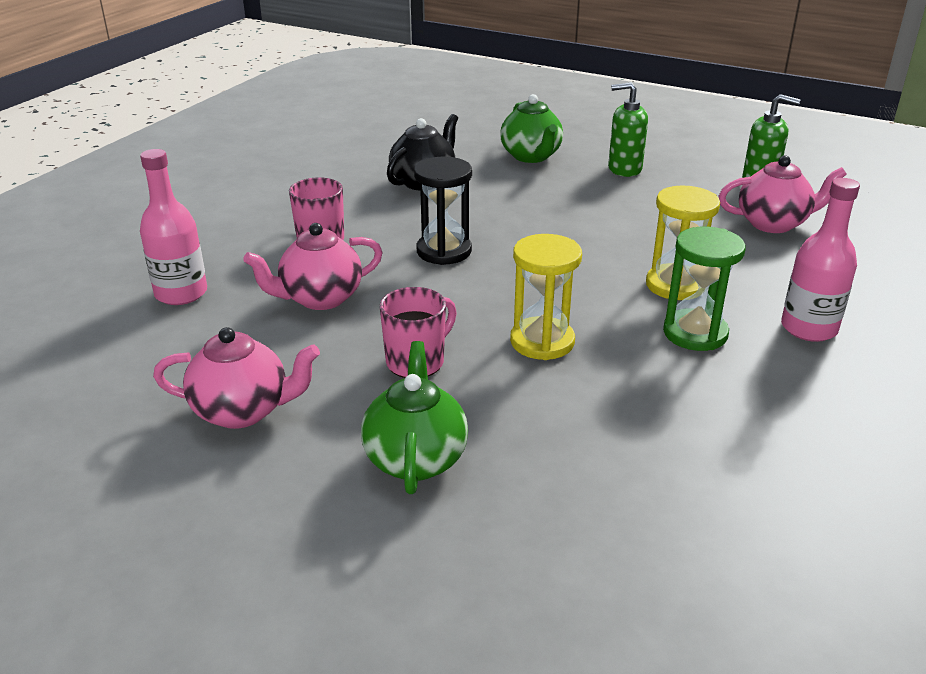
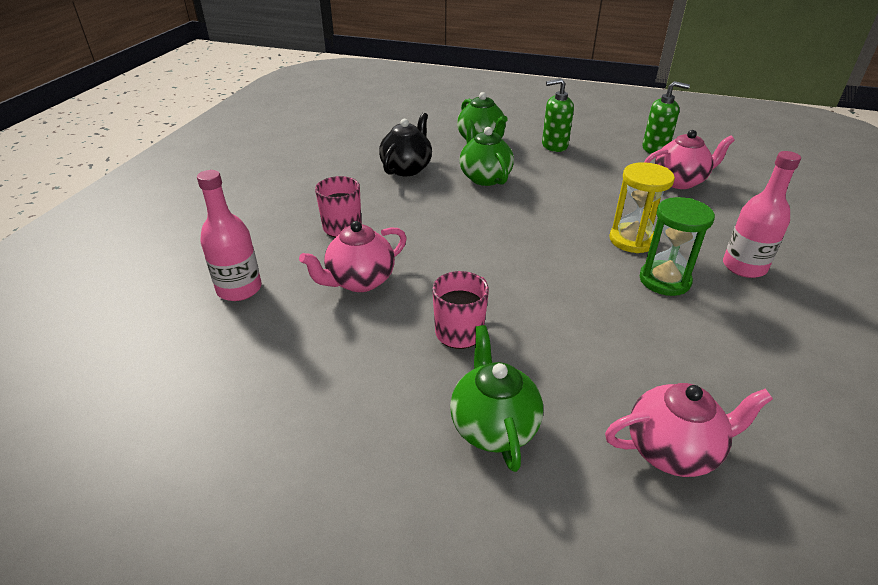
camera: 10 degrees left, 5 degrees up
pink teapot [153,327,320,429] -> pink teapot moved to [605,383,773,477]
black hourglass [414,157,472,265] -> none
yellow hourglass [510,234,582,360] -> none
none -> green teapot [459,120,514,186]

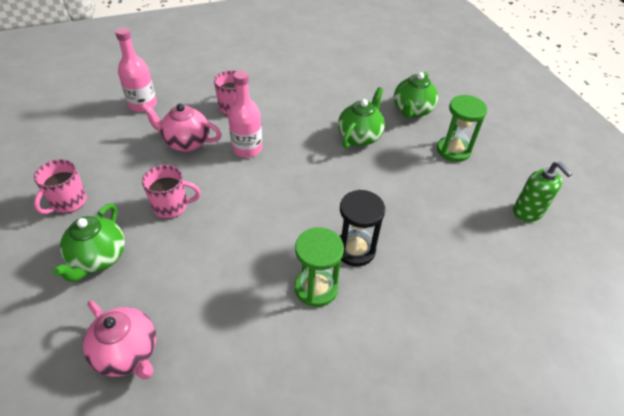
camera: 50 degrees right, 10 degrees up
black teapot [379,112,432,176] -> none
green teapot [450,325,543,472] -> green teapot turned 150 degrees clockwise [52,203,125,282]
green soap dispenser [542,78,574,152] -> green hourglass [437,95,487,162]
yellow hourglass [610,162,675,253] -> black hourglass [339,190,385,266]
pink teapot [645,130,735,189] -> none
pink bottle [723,151,801,278] -> pink bottle moved to [228,71,262,158]
none -> pink mug [34,159,87,214]

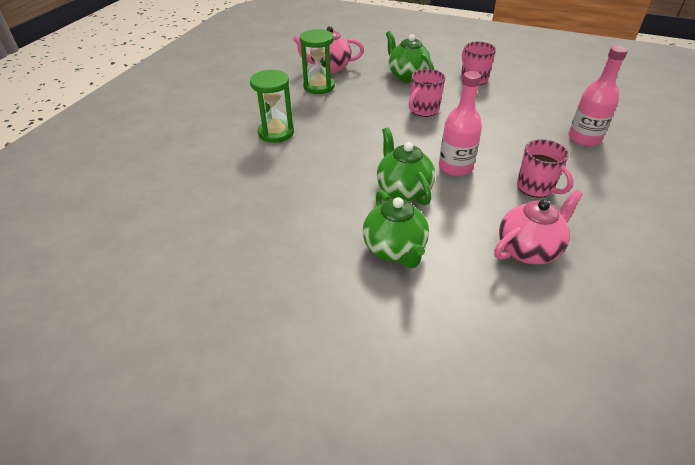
camera: 135 degrees right, 5 degrees down
pink teapot [142,103,222,152] -> pink teapot moved to [494,190,583,264]
black hourglass [339,190,385,266] -> none
green teapot [394,72,438,118] -> green teapot moved to [377,127,435,205]
green hourglass [437,95,487,162] -> green hourglass moved to [300,29,335,94]
green soap dispenser [513,161,572,222] -> none

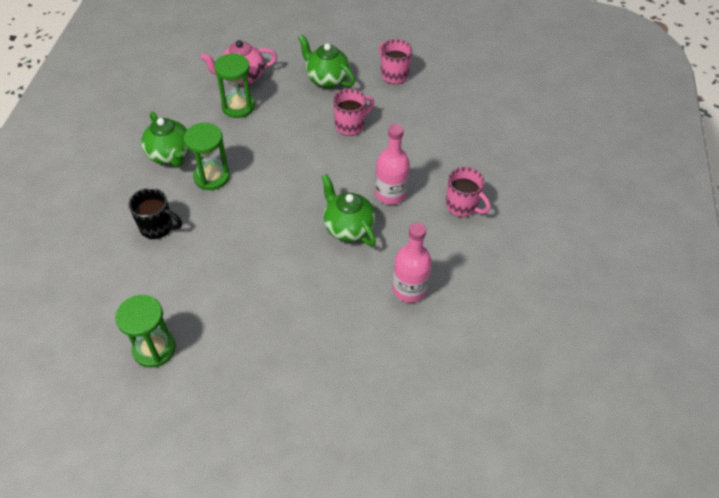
camera: 15 degrees left, 10 degrees up
green teapot [363,190,429,268] -> green teapot moved to [141,112,189,167]
pink mug [409,69,445,117] -> pink mug turned 150 degrees counterclockwise [333,89,374,136]
pink teapot [494,190,583,264] -> none
pink bottle [568,46,628,146] -> pink bottle moved to [392,223,432,303]
none -> green hourglass [115,295,176,368]
none -> black mug [129,188,182,239]

